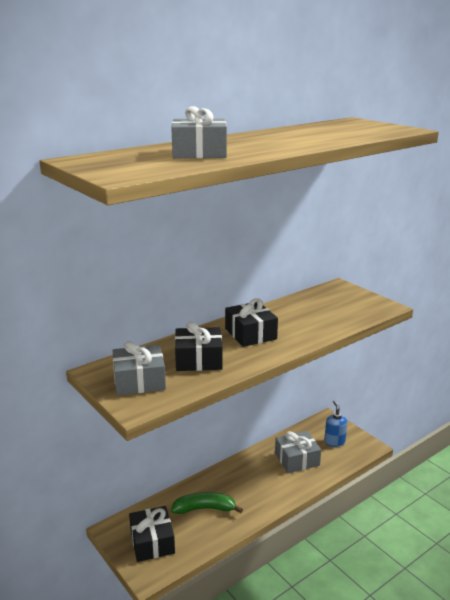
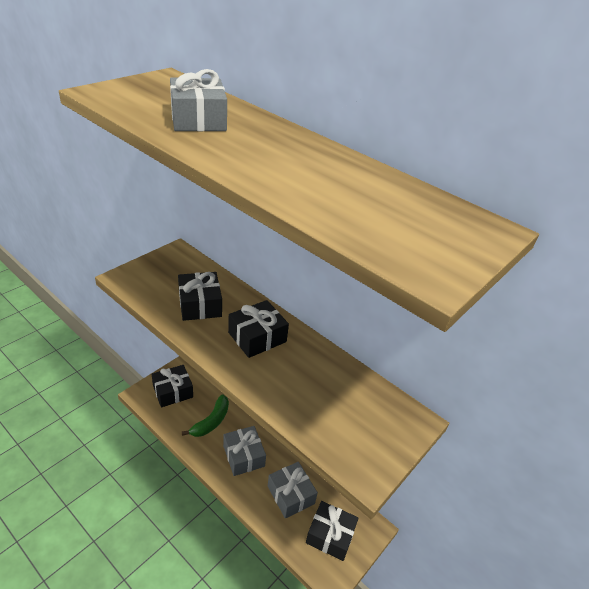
camera: 75 degrees right, 15 degrees up
grey gift [113,341,166,395] -> grey gift moved to [223,426,266,476]
green banana [171,492,243,514] -> green banana turned 45 degrees clockwise [182,394,229,437]
blue soap dispenser [324,400,347,447] -> black gift [306,501,359,561]

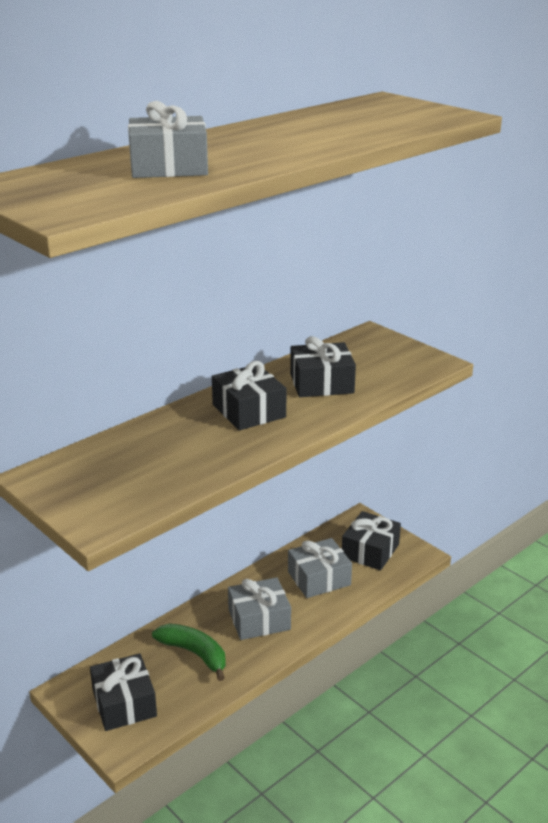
camera: 80 degrees left, 10 degrees down
black gift [178,272,222,321] -> black gift moved to [290,336,356,397]

